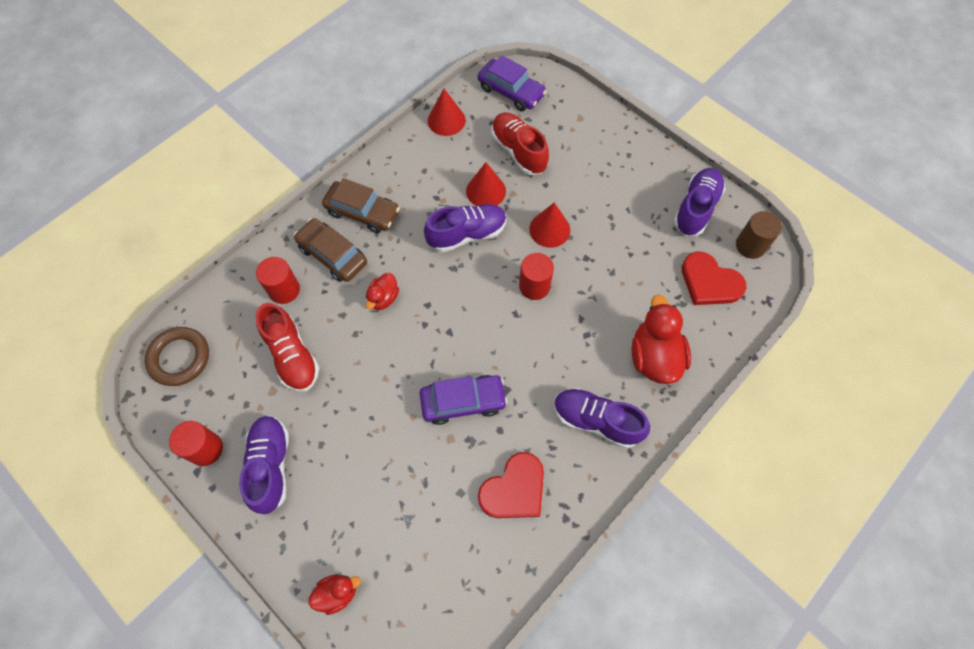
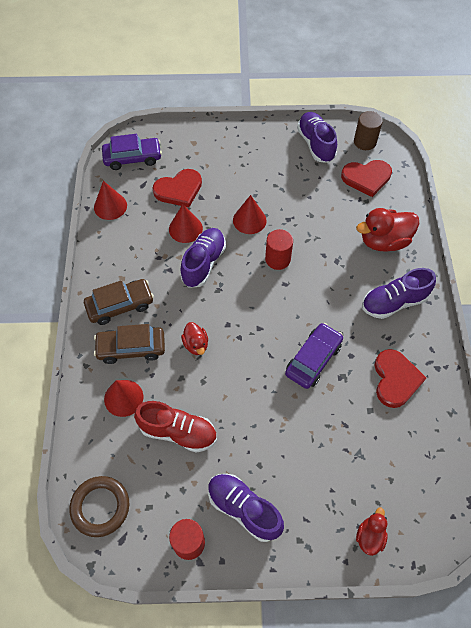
camera: 45 degrees left, 5 degrees down
red cylinder [256,257,300,304] -> red cone [104,380,143,417]
red shoe [491,113,549,175] -> red heart [153,169,202,207]
red duck [631,295,691,384] -> red duck turned 60 degrees counterclockwise [356,208,419,251]

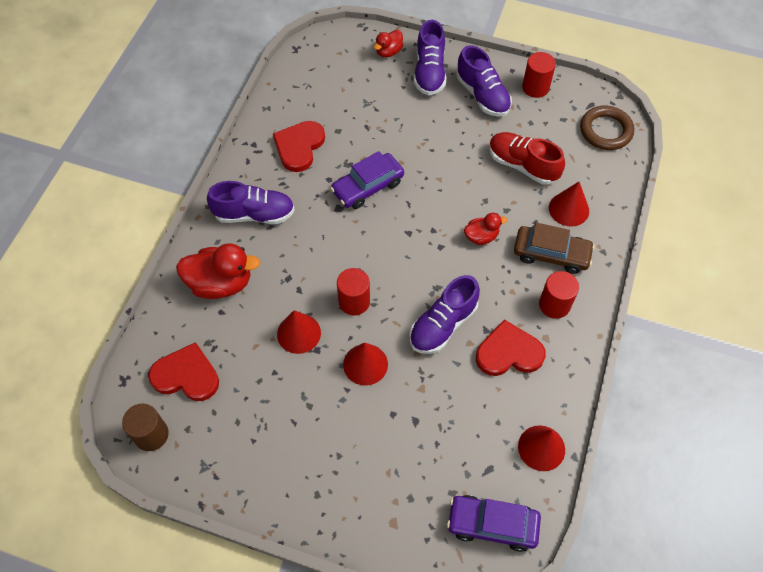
camera: 160 degrees left, 0 degrees up
brown car [84,279,154,325] -> red cylinder [539,271,579,319]
red heart [153,169,202,207] -> red heart moved to [476,319,546,376]
red cone [169,204,203,243] -> red cone moved to [277,310,321,354]
red duck [181,322,208,355] -> red duck turned 75 degrees clockwise [464,213,507,245]
purple shoe [297,112,337,163] -> purple shoe moved to [414,20,446,96]

